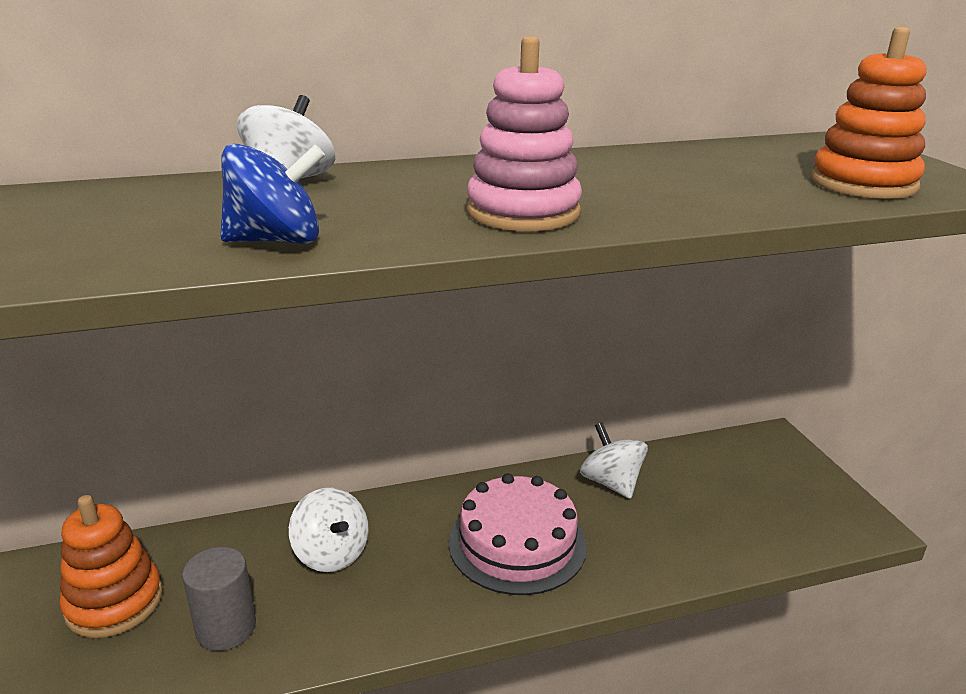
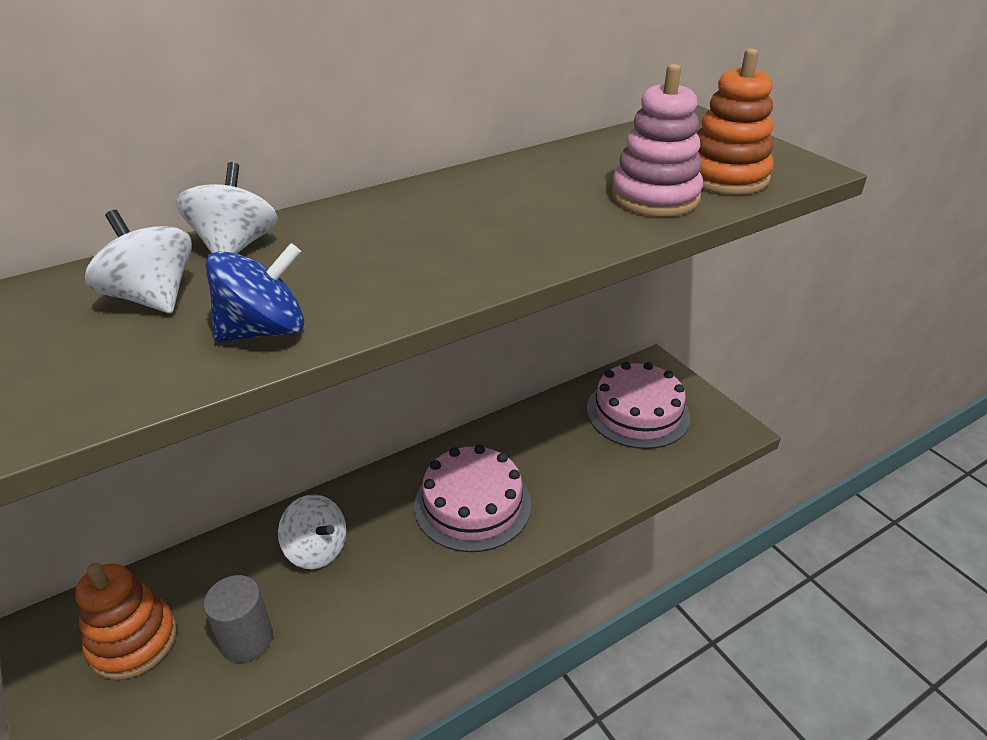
camera: 15 degrees left, 10 degrees up
pink stacking toy [467,36,582,231] -> pink stacking toy moved to [611,64,703,217]
white spinning top [580,422,648,499] -> white spinning top moved to [85,210,192,313]
none -> pink cake [587,362,690,449]

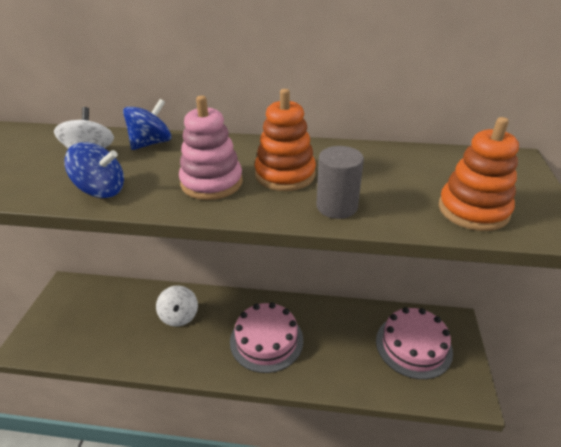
camera: 40 degrees right, 0 degrees up
orange stacking toy [75,562,177,680] -> orange stacking toy moved to [255,89,316,191]
white spinning top [176,162,278,254] -> blue spinning top [123,99,171,150]
grey cylinder [204,575,273,663] -> grey cylinder moved to [316,146,364,219]
pink stacking toy [611,64,703,217] -> pink stacking toy moved to [179,96,243,200]

